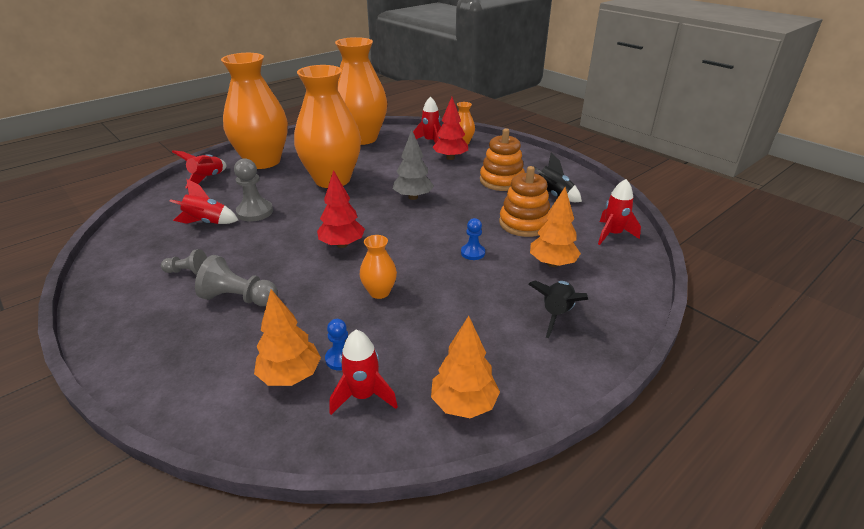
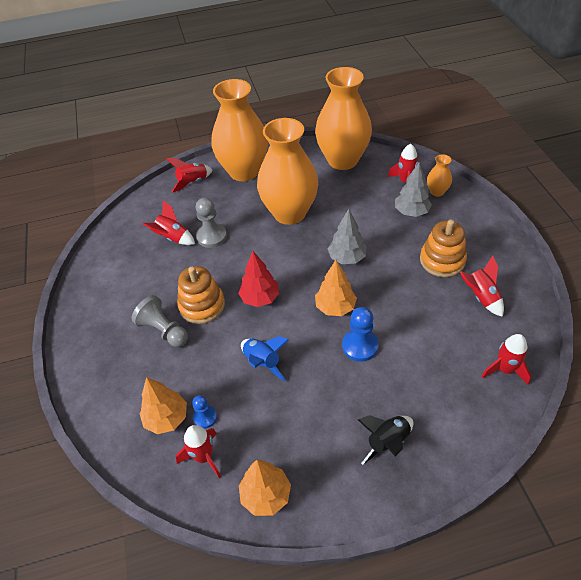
camera: 30 degrees right, 15 degrees up
grey pawn [161,249,207,275] -> none
orange vase [360,235,397,299] -> blue rocket [241,336,289,381]
red tree [433,97,468,160] -> grey tree [395,162,432,217]
blue pawn [461,218,485,260] -> blue pawn [342,307,378,362], size x1.63
orange stacking toy [499,166,550,237] -> orange stacking toy moved to [177,266,225,324]
orange tree [530,187,581,267] -> orange tree moved to [315,260,357,316]
black rocket [534,153,582,202] -> red rocket [460,255,504,317]

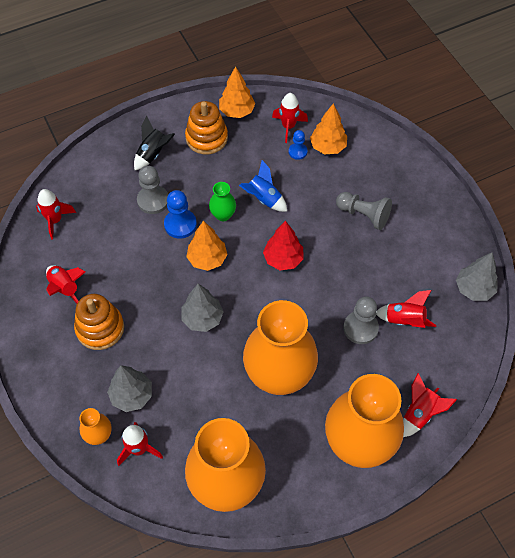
camera: 165 degrees right, 10 degrees up
orange stacking toy [177,266,225,324] -> orange stacking toy moved to [185,101,228,154]
none -> grey pawn [137,166,168,214]
none -> green vase [209,182,236,221]
none -> grey tree [456,253,498,301]

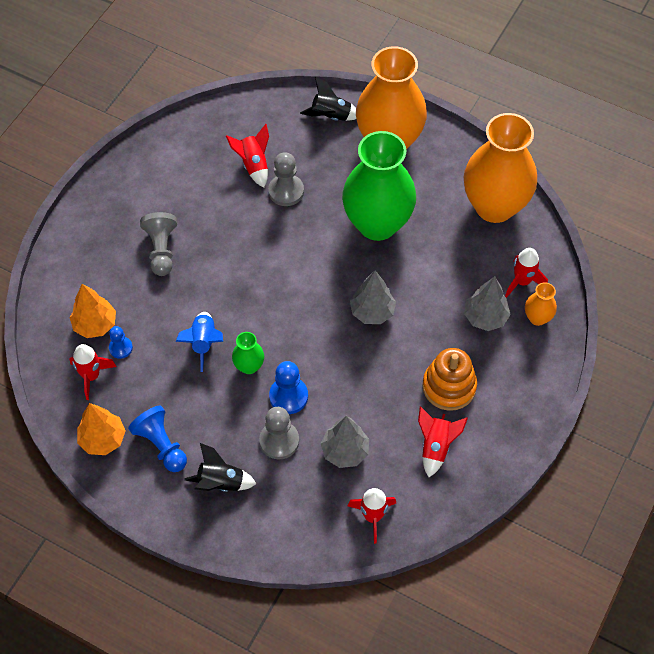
camera: 125 degrees left, 0 degrees up
orange stacking toy [185,101,228,154] -> blue pawn [128,405,187,472]
orange tree [186,221,228,271] -> none
orange vase [243,300,318,395] -> green vase [342,131,416,241]
red tree [263,221,303,271] -> none
red rocket [403,373,457,437] -> black rocket [300,76,356,121]
grey tree [456,253,498,301] -> grey tree moved to [321,416,369,468]

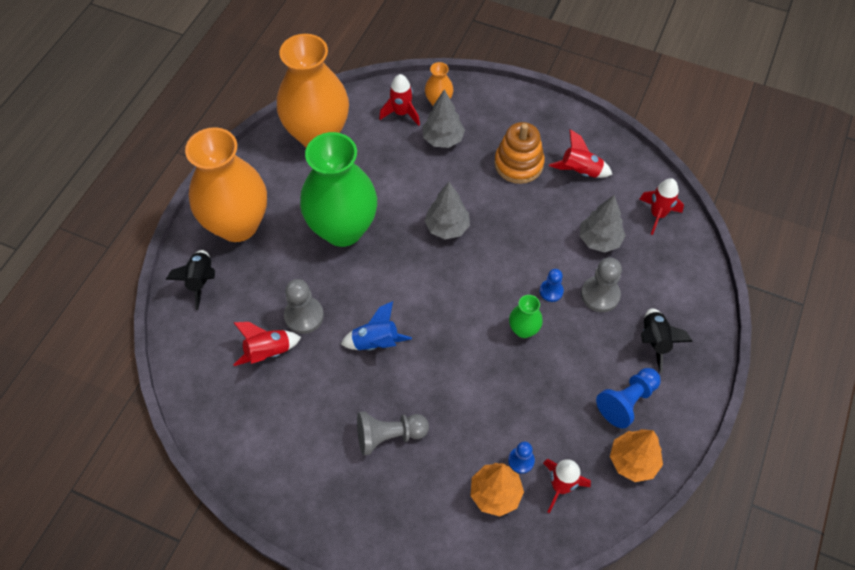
camera: 95 degrees left, 0 degrees up
blue rocket [176,312,223,372] -> blue rocket moved to [341,301,412,350]
blue pawn [269,361,308,414] -> blue pawn [540,269,564,302], size x0.61

